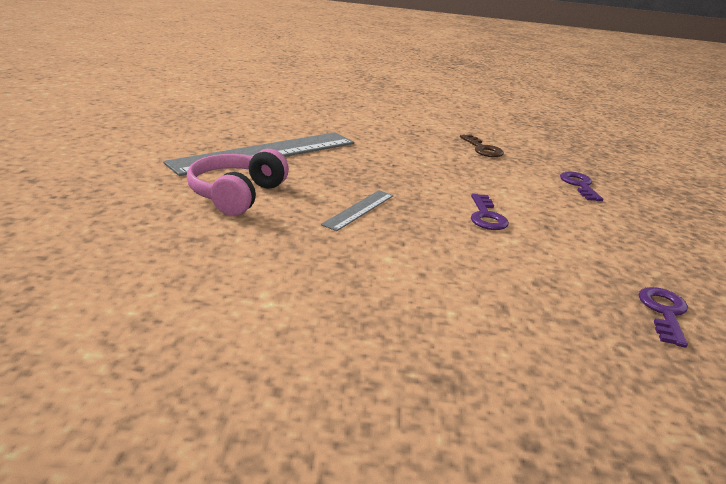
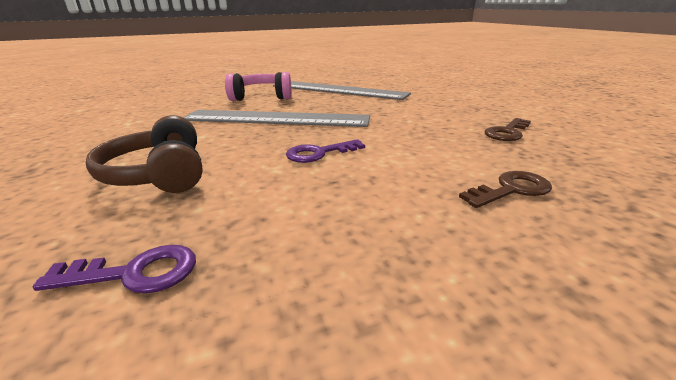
camera: 70 degrees right, 0 degrees up
grey ruler [321,190,394,231] -> grey ruler [183,110,370,127], size x2.21
purple key [560,171,603,201] -> brown key [459,171,552,208]
none -> brown headphones [86,115,203,193]

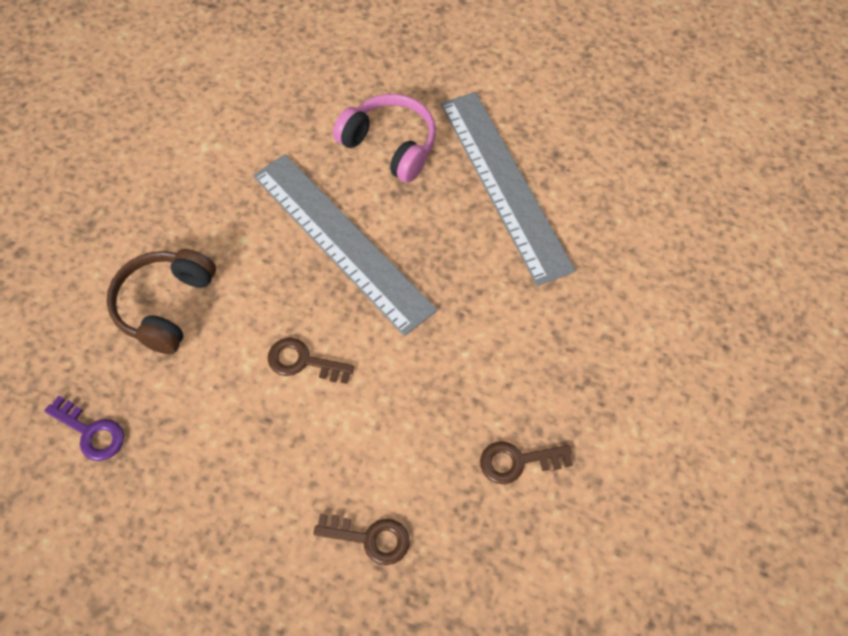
camera: 40 degrees right, 35 degrees up
purple key [286,139,365,163] -> brown key [268,338,354,384]

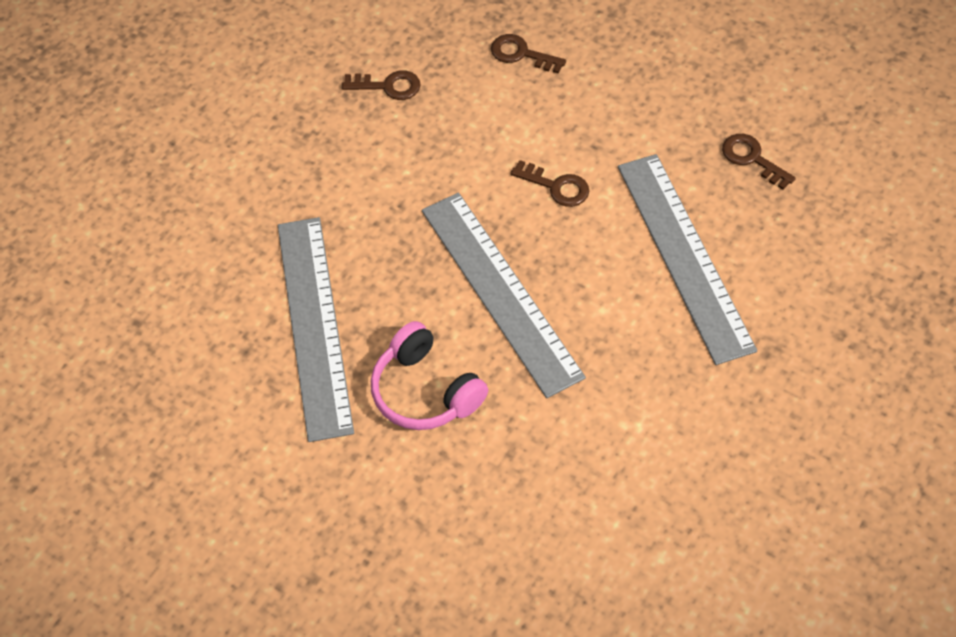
camera: 165 degrees left, 5 degrees down
purple key [44,396,124,461] -> brown key [722,134,796,190]
brown headphones [107,249,216,354] -> grey ruler [618,154,757,365]

